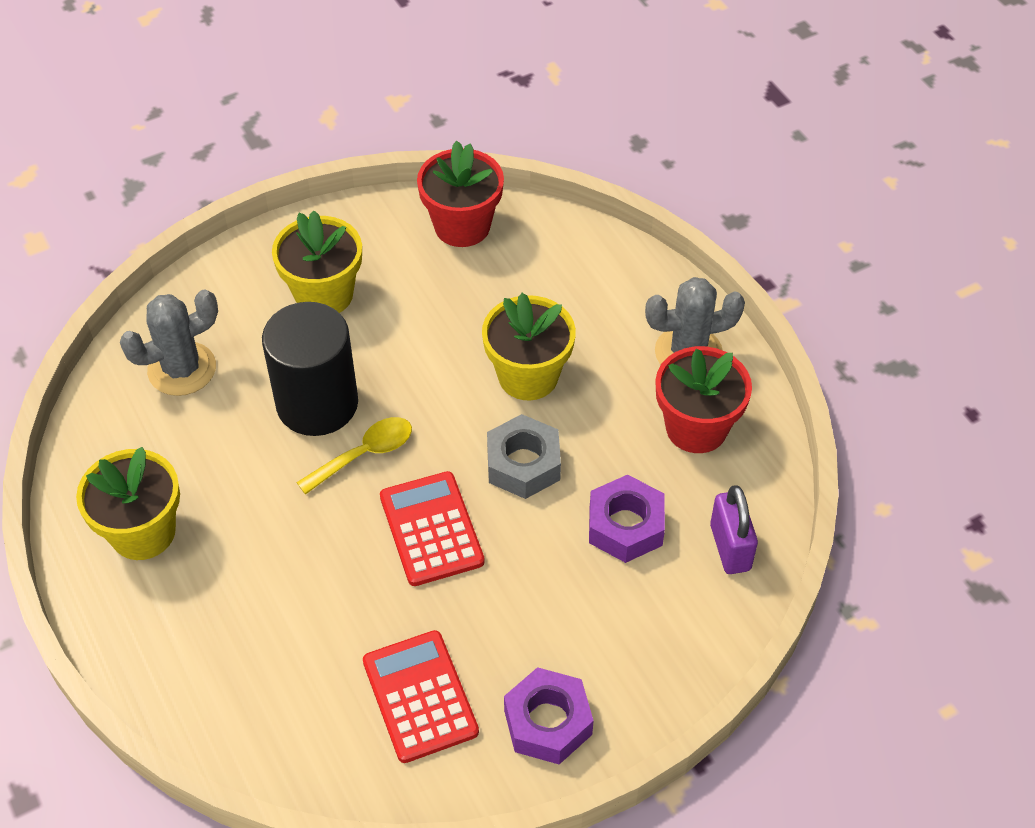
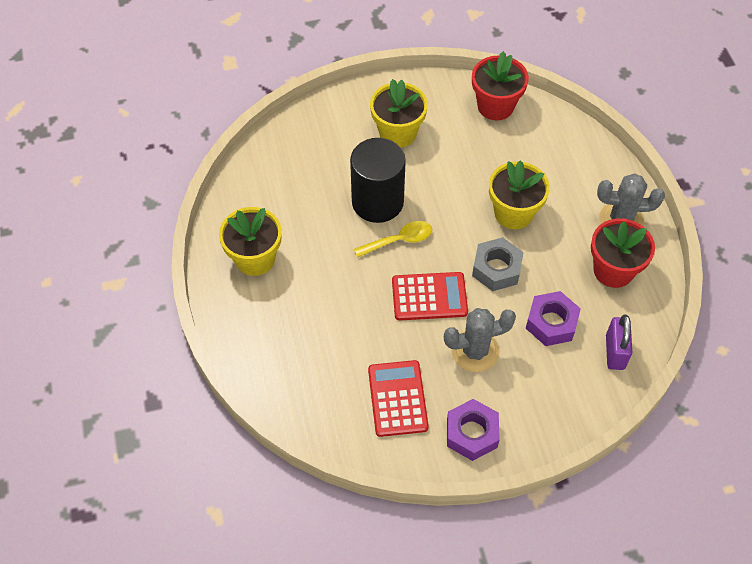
camera: 15 degrees right, 5 degrees up
grey cactus [120,289,218,396] -> grey cactus moved to [444,308,516,372]
red calculator [380,471,485,586] -> red calculator turned 90 degrees clockwise [392,272,468,321]

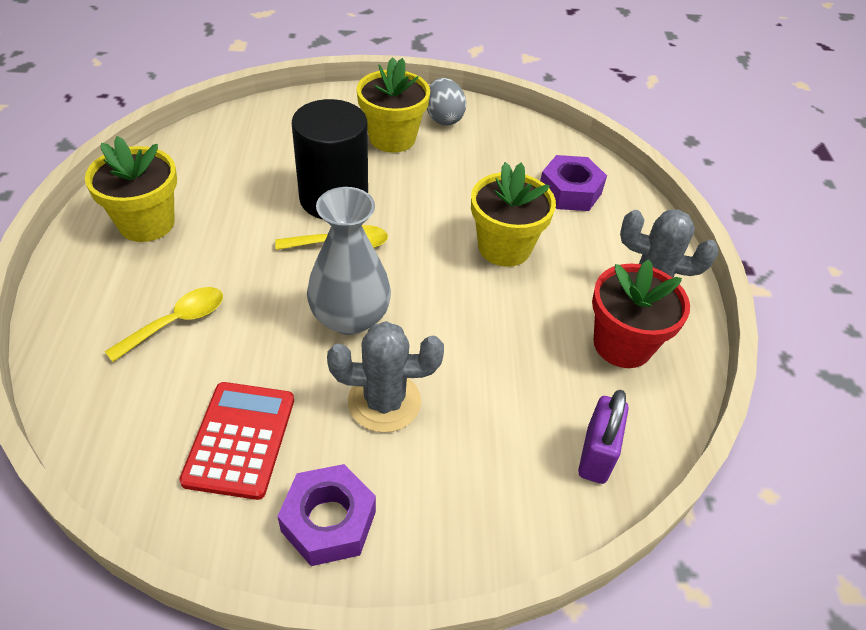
camera: 10 degrees right, 10 degrees down
red calculator [392,272,468,321] -> grey vase [307,187,391,335]
red flower pot [472,51,529,120] -> none
grey nut [472,237,524,291] -> none
purple nut [526,291,581,346] -> purple nut moved to [540,155,607,211]
none -> yellow spoon [104,287,223,362]
none -> grey egg [427,78,466,125]

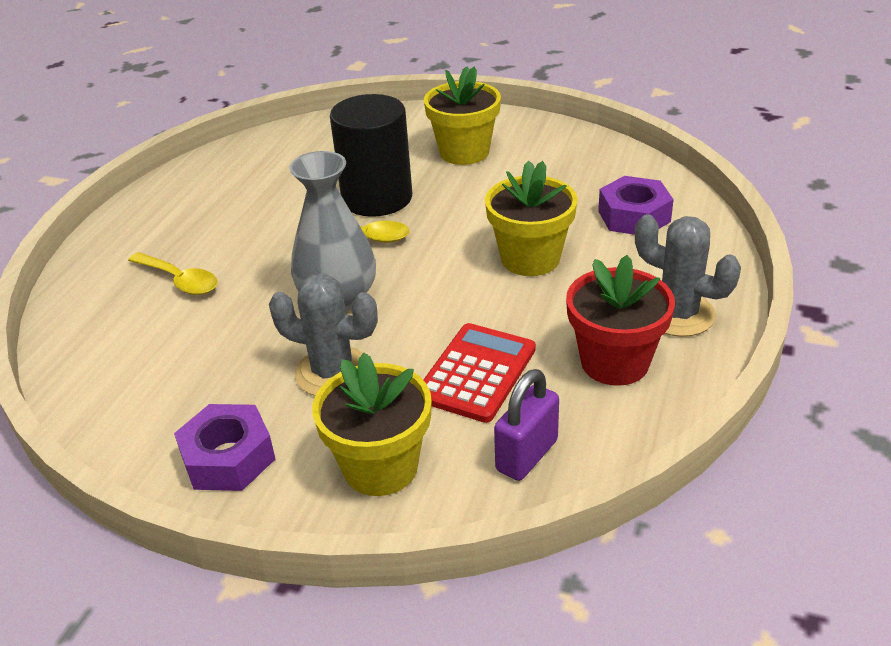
camera: 25 degrees right, 10 degrees down
yellow flower pot [85,136,177,242] -> yellow flower pot moved to [312,353,432,496]
yellow spoon [104,287,223,362] -> yellow spoon turned 60 degrees clockwise [128,252,218,295]
red calculator [179,382,294,500] -> red calculator moved to [423,323,536,423]
grey egg [427,78,466,125] -> none

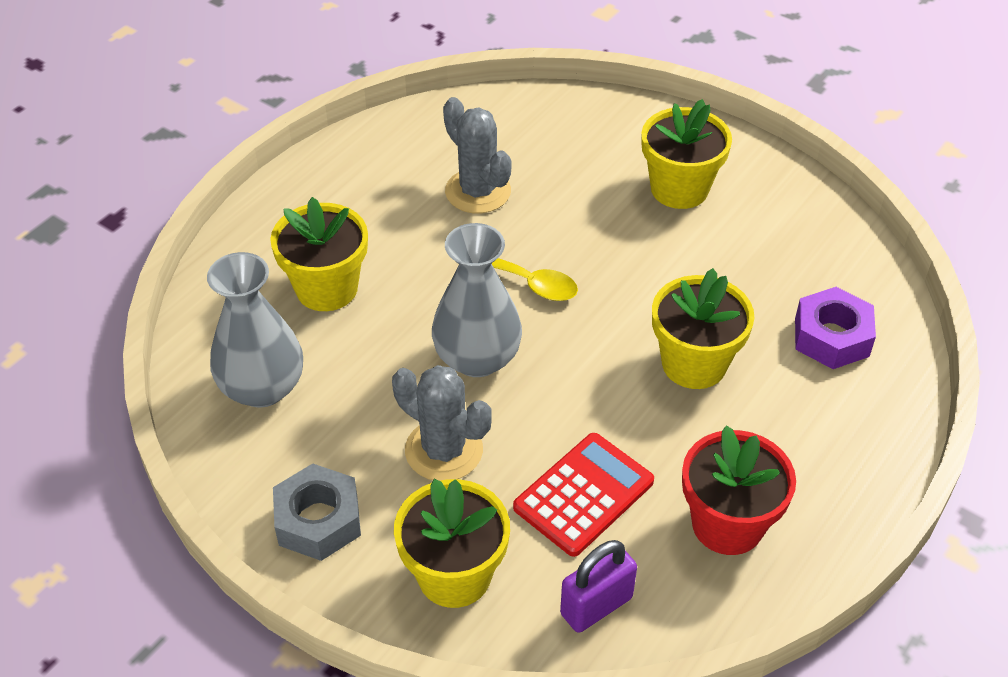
camera: 15 degrees right, 10 degrees up
yellow spoon [128,252,218,295] -> yellow flower pot [270,197,368,311]
purple nut [174,404,275,491] -> grey nut [273,463,361,561]
black cylinder [330,94,412,217] -> none
grey cactus [635,214,741,337] -> grey cactus moved to [443,97,512,213]
none -> grey vase [207,252,303,408]

